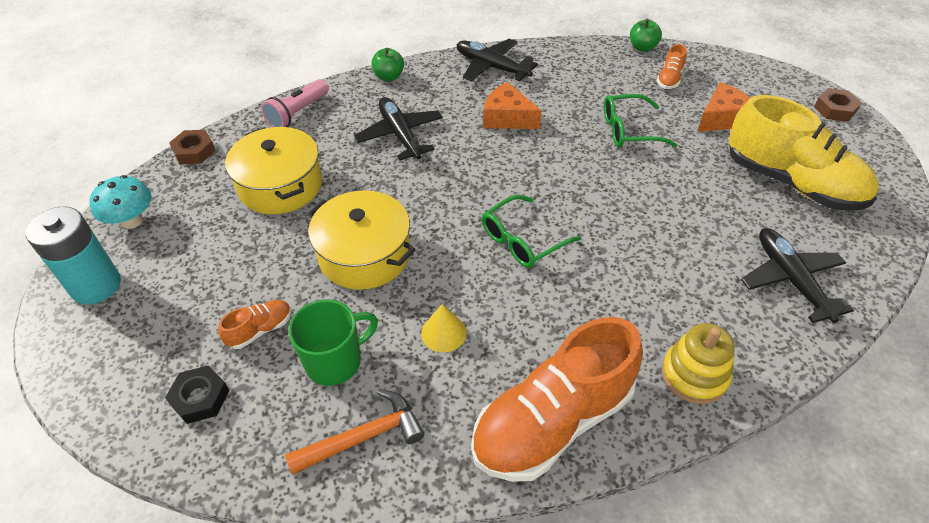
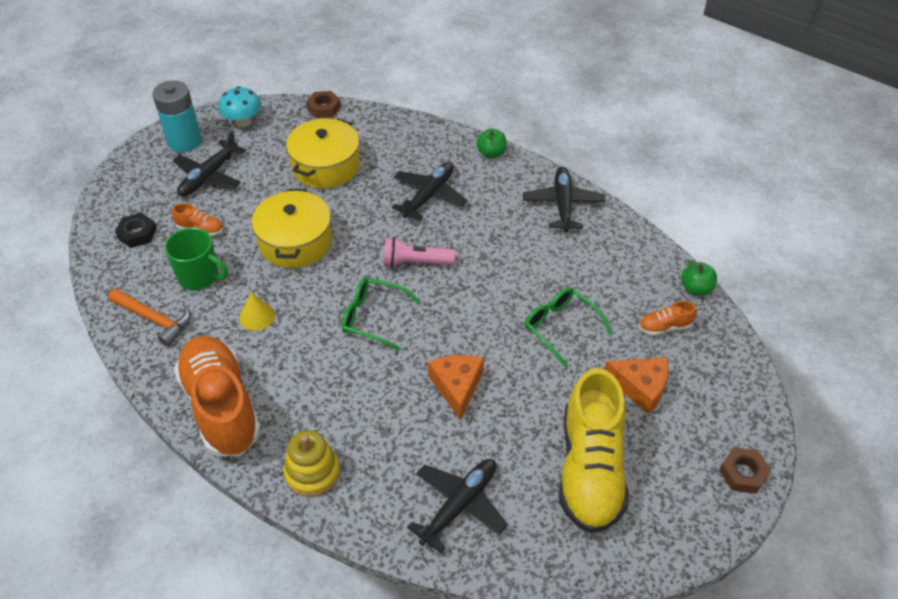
camera: 55 degrees right, 0 degrees up
pink flashlight [261,79,329,127] -> pink flashlight moved to [384,237,455,268]
orange shoe [471,317,643,482] -> orange shoe turned 45 degrees clockwise [174,336,261,456]
orange cheese [483,82,542,129] -> orange cheese moved to [428,355,484,420]
none -> black plane [173,130,246,196]

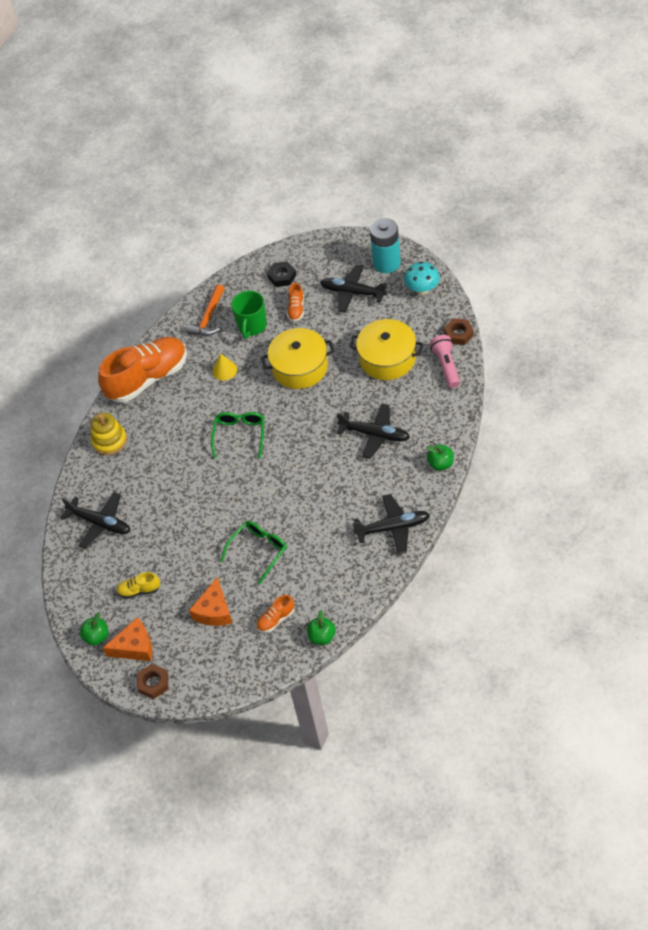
camera: 85 degrees right, 5 degrees up
pink flashlight [384,237,455,268] -> pink flashlight moved to [430,335,460,388]
orange cheese [428,355,484,420] -> orange cheese moved to [103,617,152,661]
yellow shoe [559,368,629,533] -> yellow shoe [116,572,160,599], size x0.42
orange shoe [639,301,697,336] -> orange shoe turned 105 degrees counterclockwise [256,595,295,633]
none -> green apple [80,612,108,646]

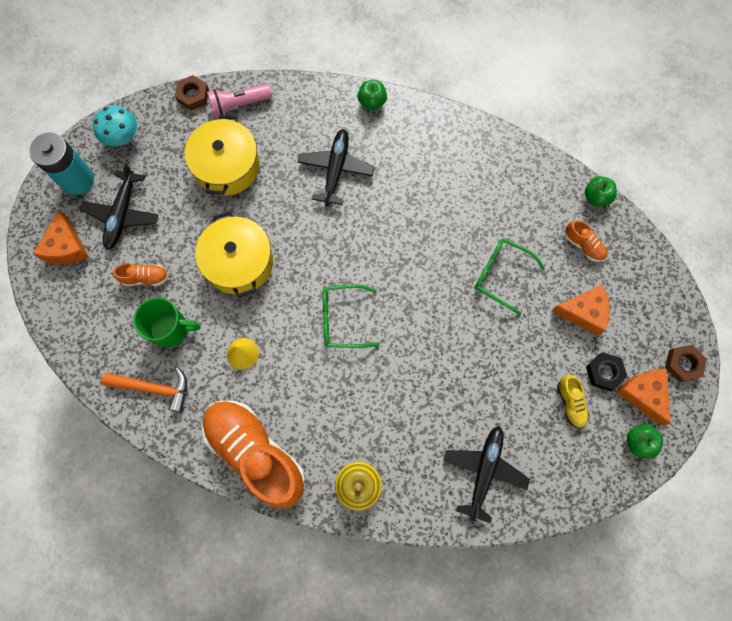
camera: 105 degrees left, 20 degrees up
black nut [267,261,296,287] -> black nut moved to [586,352,627,391]
black plane [352,494,430,554] -> none
none -> orange cheese [33,210,89,264]

